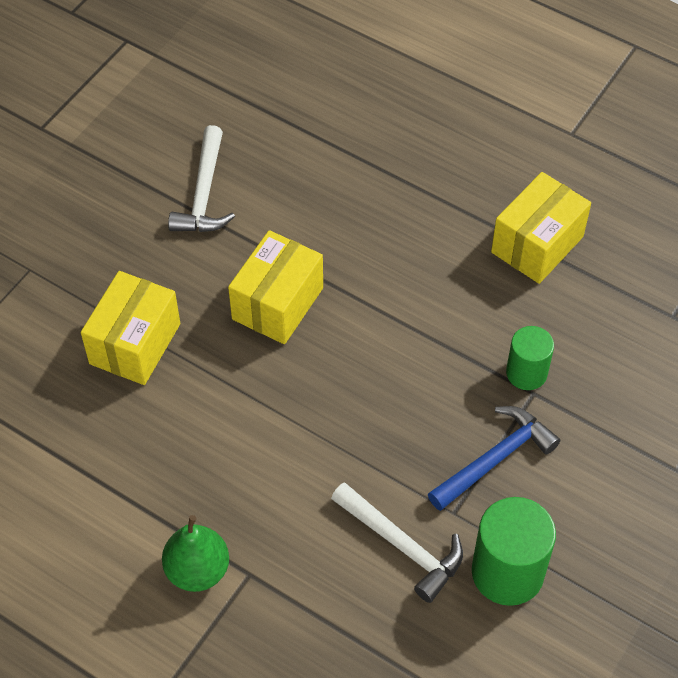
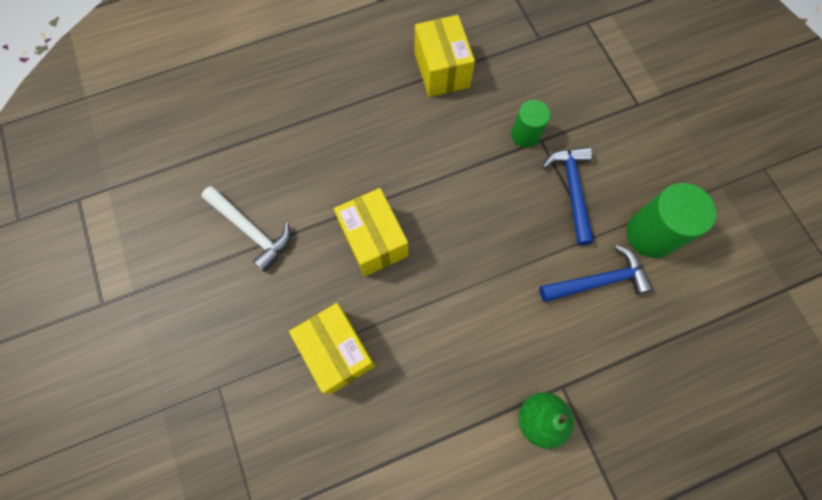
camera: 55 degrees left, 15 degrees up
white hammer [331,482,463,603] -> blue hammer [539,245,653,302]

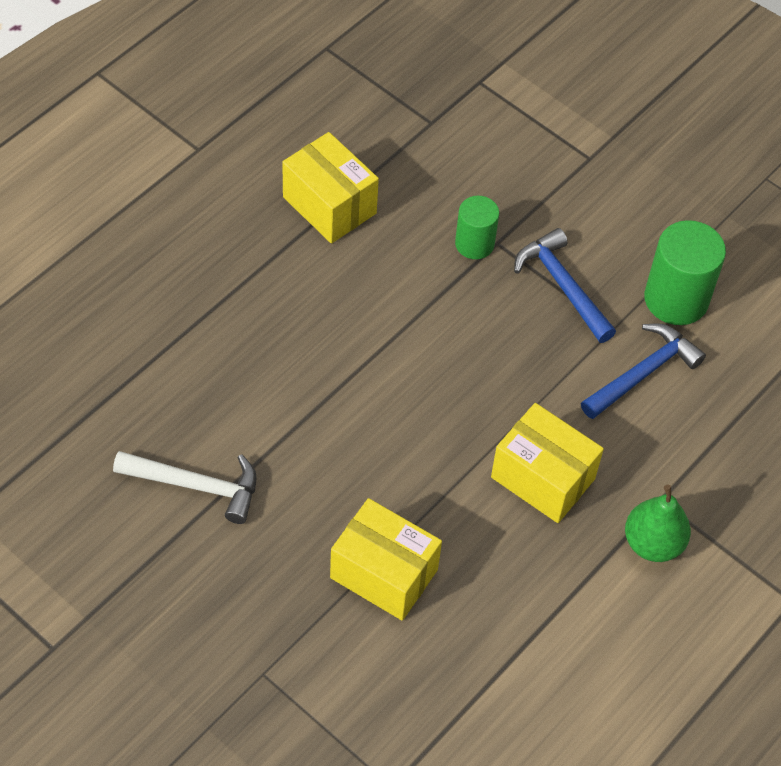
camera: 30 degrees left, 15 degrees down
yellow box [334,188,408,276] -> yellow box moved to [491,403,604,523]

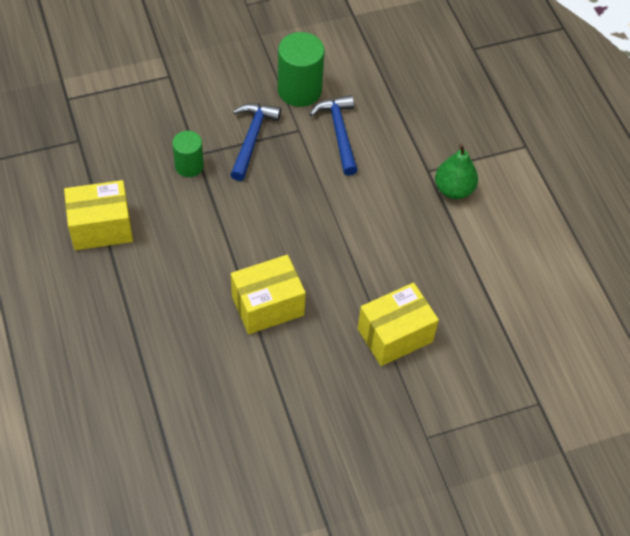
camera: 60 degrees left, 0 degrees up
white hammer [113,451,257,524] -> none
yellow box [491,403,604,523] -> yellow box moved to [231,255,306,334]
blue hammer [514,228,616,343] -> blue hammer turned 105 degrees clockwise [230,103,281,181]

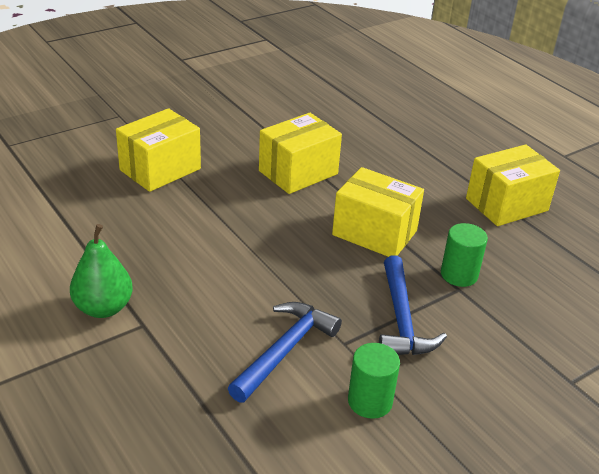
camera: 165 degrees right, 20 degrees down
green cylinder [278,32,325,107] -> green cylinder [348,343,400,419], size x0.62
blue hammer [310,95,358,176] -> blue hammer turned 120 degrees counterclockwise [228,302,342,402]
none -> yellow box [332,167,424,257]

